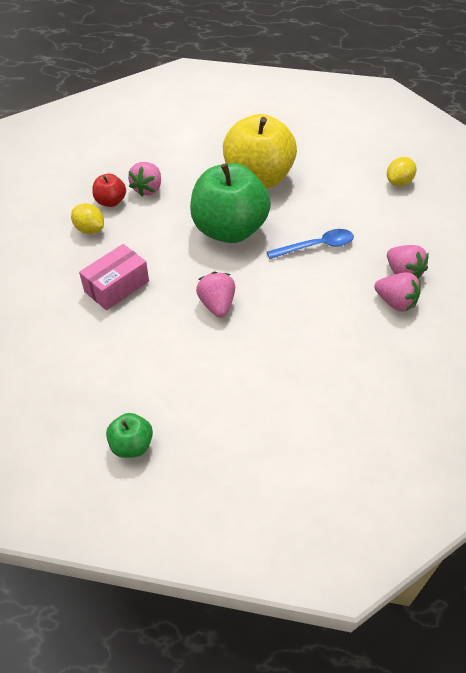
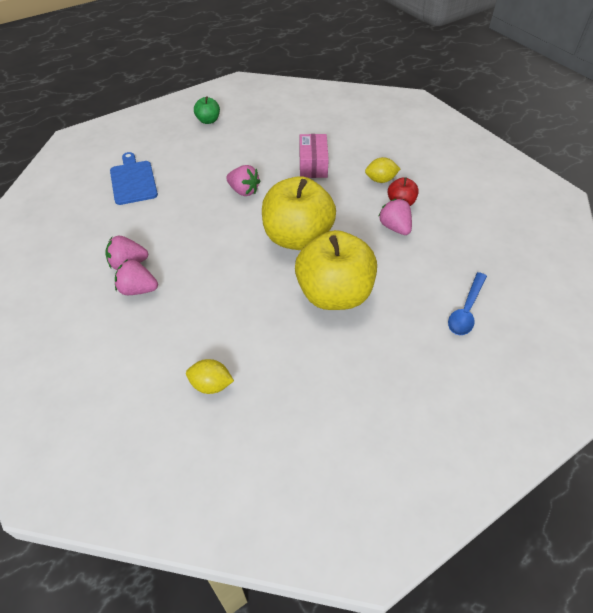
camera: 135 degrees right, 0 degrees up
green apple [190,163,271,243] -> yellow apple [262,176,336,250]
blue spoon [267,229,354,259] -> blue spoon moved to [448,272,487,335]
yellow lemon [387,157,416,186] -> yellow lemon turned 75 degrees counterclockwise [186,359,234,394]
none -> blue cutting board [110,152,158,205]

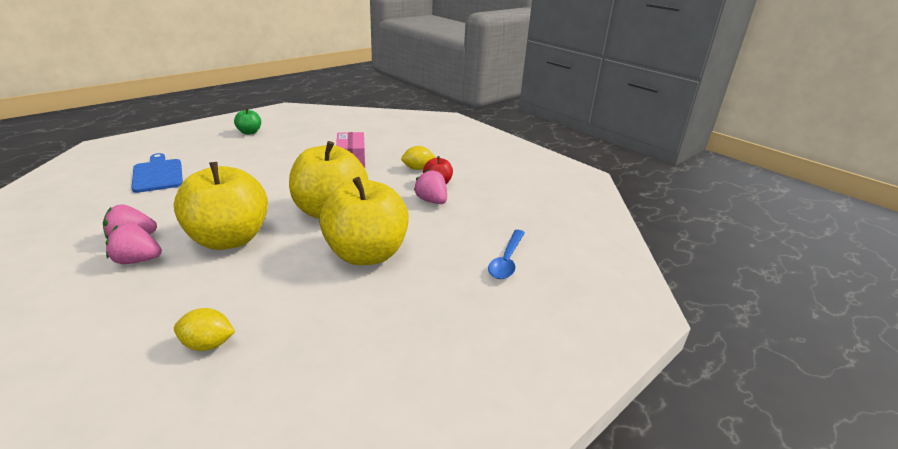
camera: 10 degrees left, 20 degrees down
pink strawberry [226,165,260,196] -> none
none -> yellow apple [174,162,268,250]

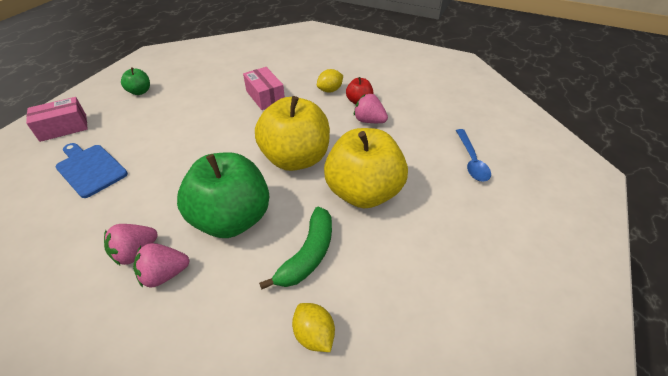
camera: 20 degrees left, 15 degrees up
yellow apple [174,162,268,250] -> green apple [177,152,269,238]
yellow lemon [174,308,235,351] -> yellow lemon turned 75 degrees clockwise [292,303,335,352]
none -> pink box [26,97,88,142]
none -> green banana [259,207,332,290]

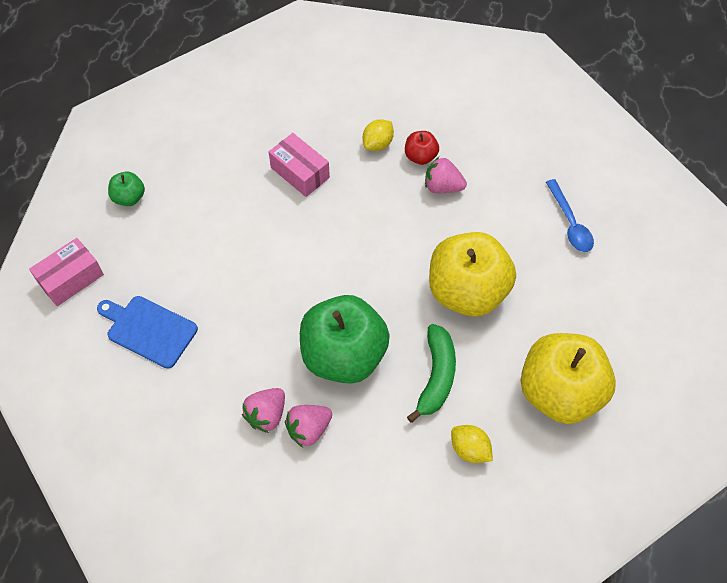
camera: 15 degrees left, 15 degrees up
yellow apple [255,96,330,171] -> yellow apple moved to [521,333,616,424]

